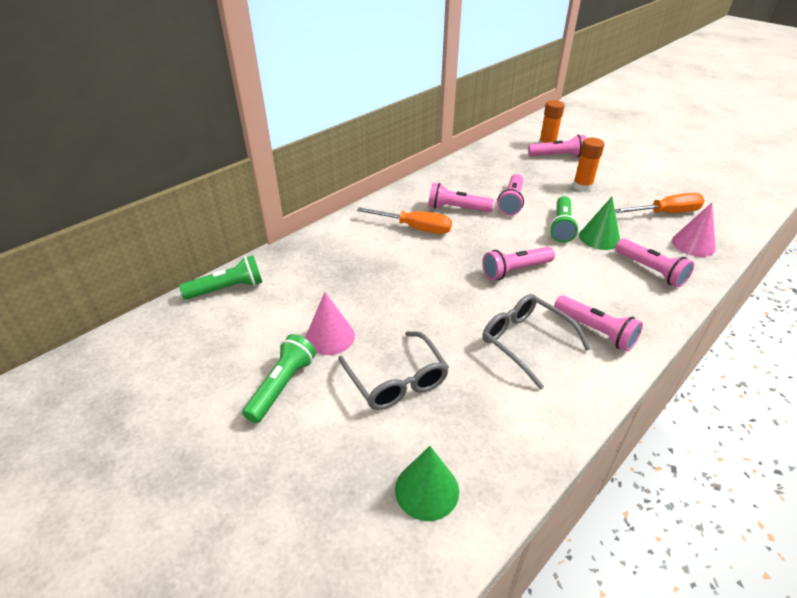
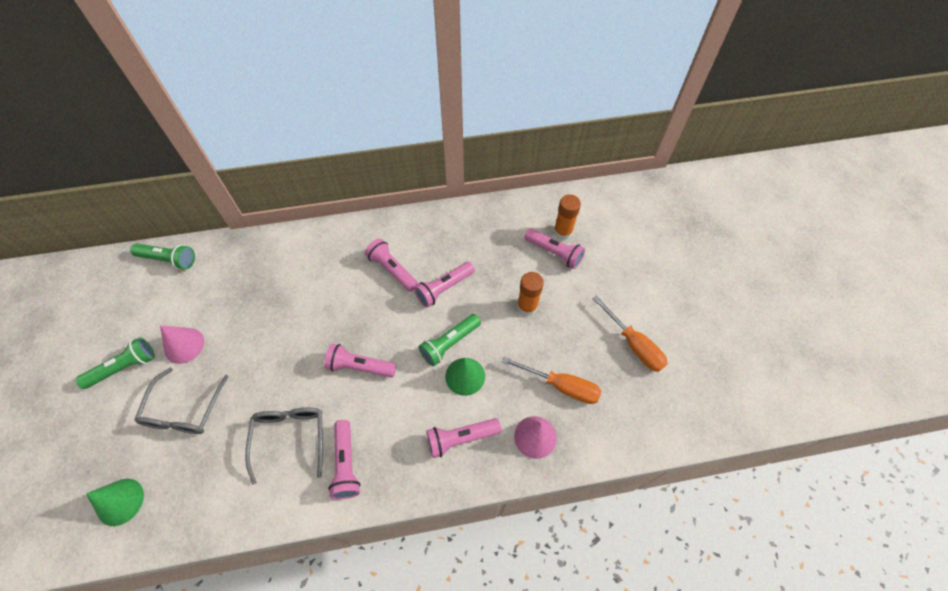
camera: 35 degrees right, 20 degrees up
orange screwdriver [357,207,452,234] -> orange screwdriver moved to [592,295,668,372]
pink flashlight [615,238,694,287] -> pink flashlight turned 75 degrees clockwise [427,418,501,458]

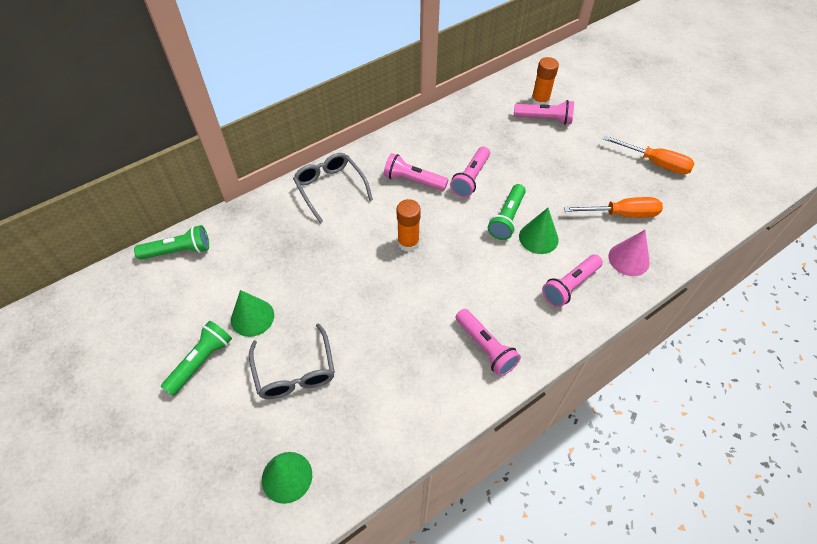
camera: 25 degrees left, 5 degrees down
pink cone [160,325,204,364] -> green cone [231,290,274,337]
grey glasses [245,407,323,485] -> grey glasses moved to [293,153,373,223]
pink flashlight [324,344,397,378] -> none
orange glue stick [517,272,544,316] -> orange glue stick moved to [397,199,421,252]

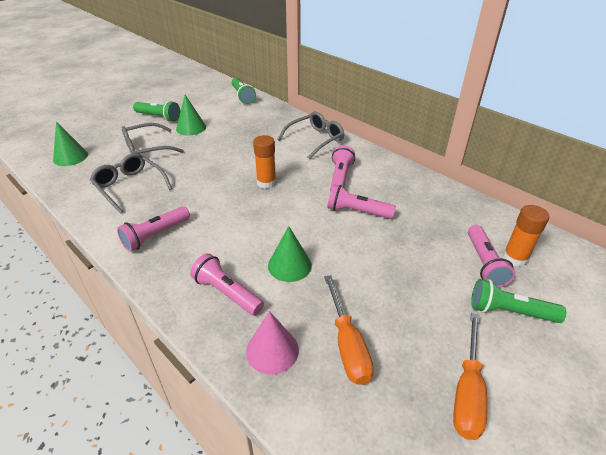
camera: 80 degrees right, 15 degrees down
green flashlight [488,184,526,240] -> green flashlight moved to [471,279,566,323]
none -> grey glasses [90,153,172,214]

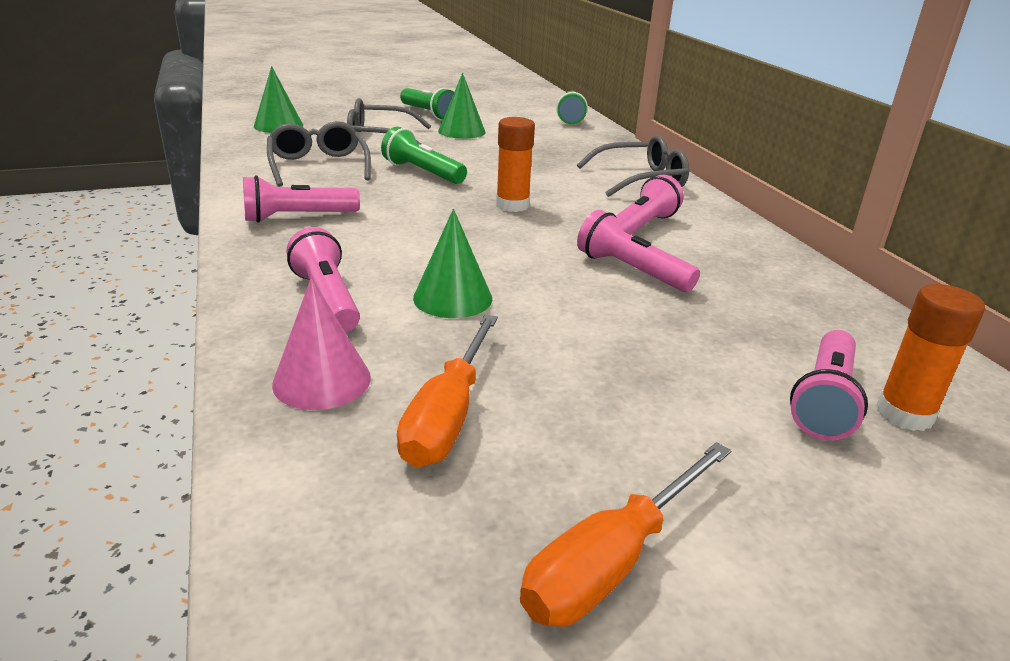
camera: 25 degrees right, 10 degrees down
green flashlight [471,279,566,323] -> green flashlight moved to [381,127,467,184]

